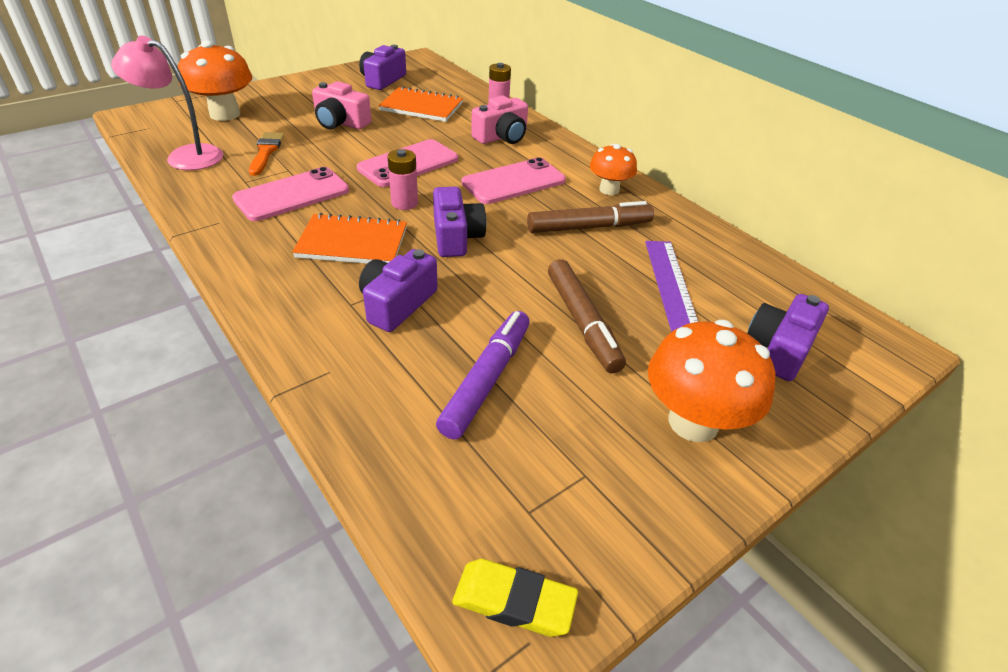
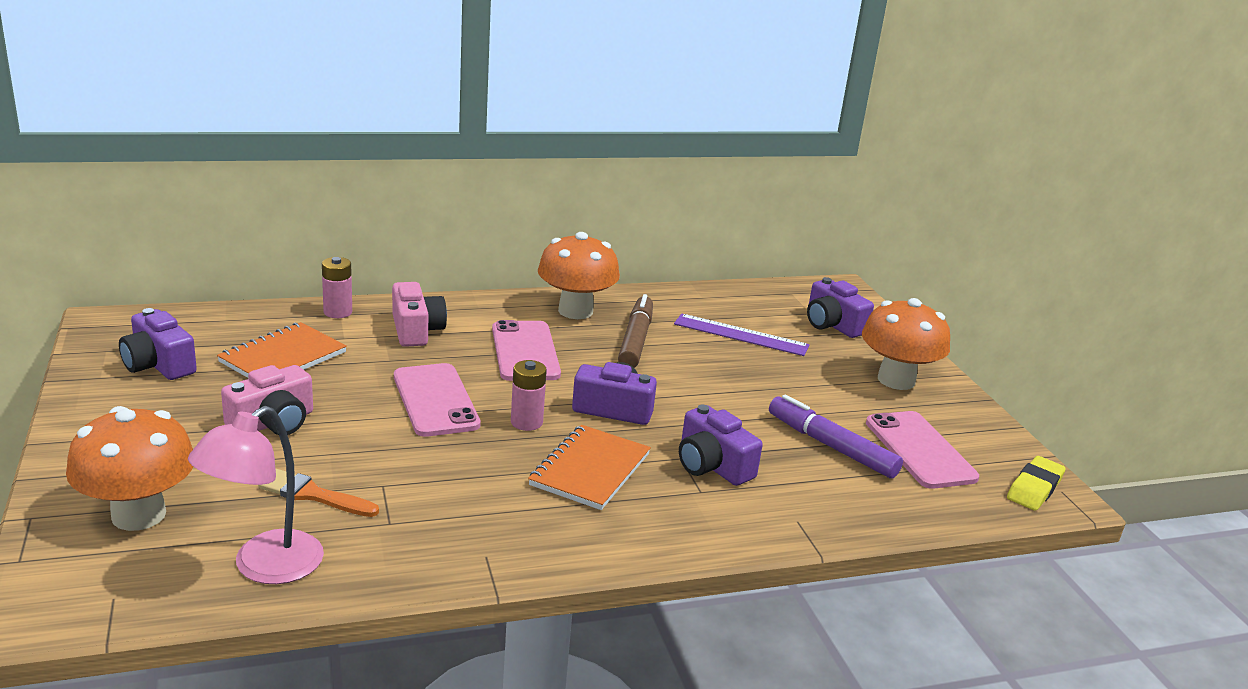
camera: 70 degrees left, 15 degrees down
pink phone [232,167,349,221] -> pink phone moved to [866,411,979,489]
brown marker [548,259,626,373] -> none
orange mushroom [590,144,637,195] -> orange mushroom [538,232,620,319], size x1.64

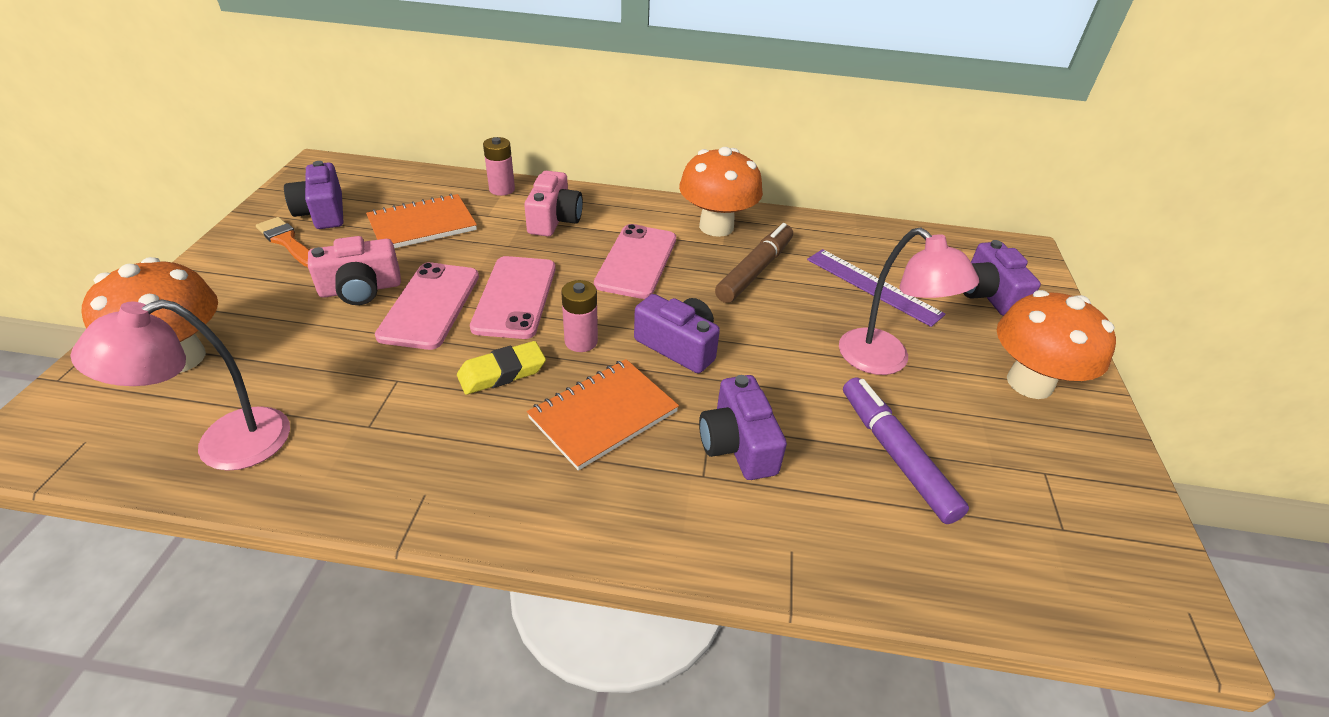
camera: 25 degrees right, 15 degrees up
orange brush [258,469,379,517] -> orange brush moved to [256,217,309,267]
pink phone [866,411,979,489] -> pink phone moved to [375,262,479,350]
yellow eraser [1007,456,1066,511] -> yellow eraser moved to [457,341,546,395]
none -> pink lamp [839,228,979,375]

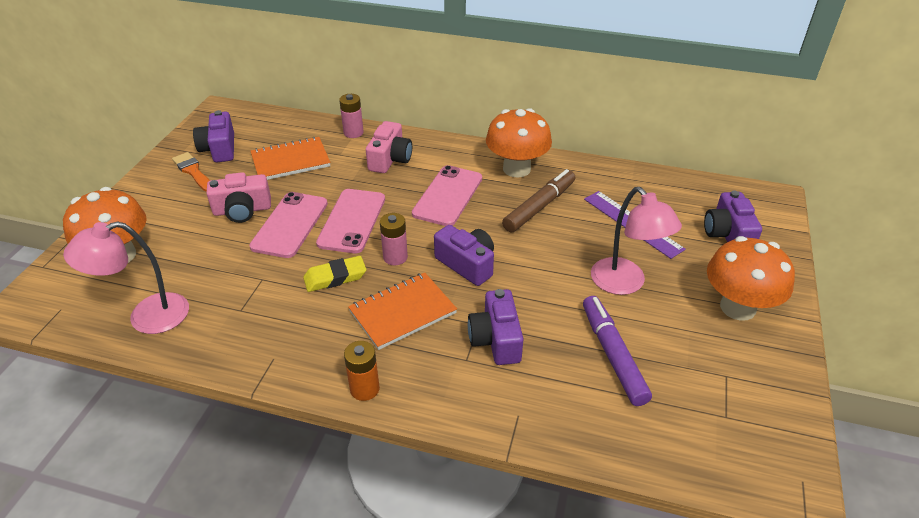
camera: 10 degrees right, 0 degrees up
none -> orange battery [344,341,380,401]

